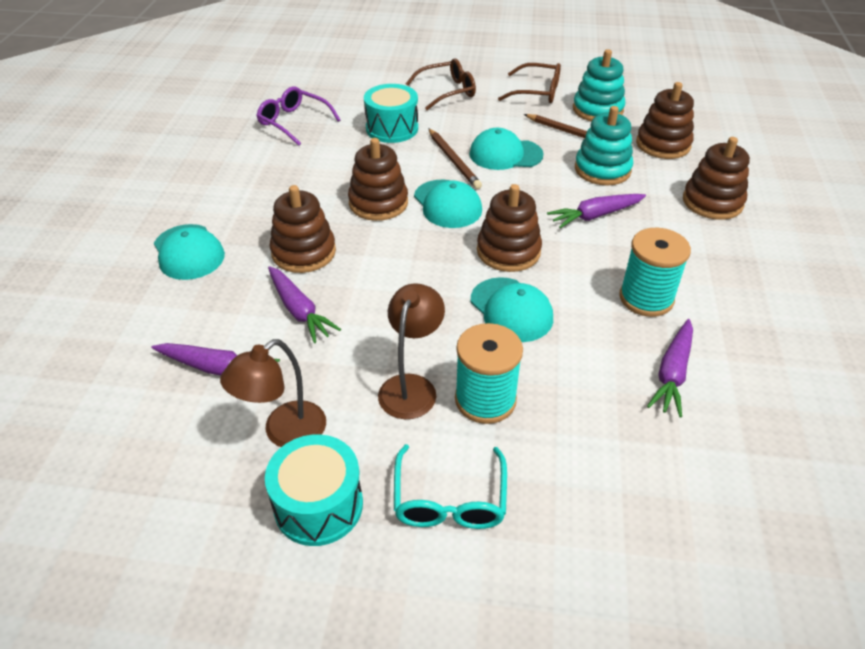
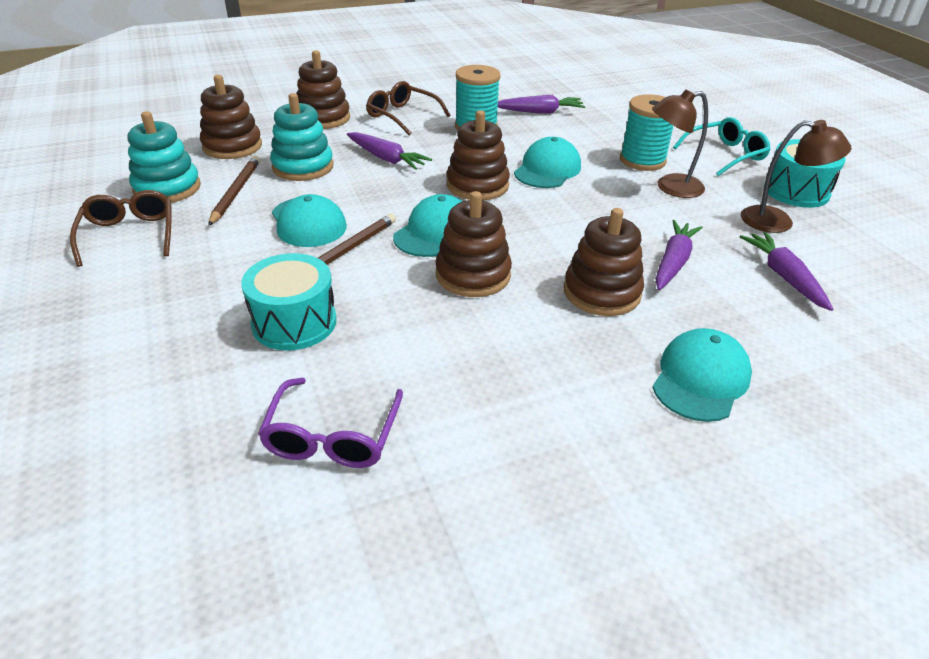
camera: 120 degrees left, 5 degrees down
brown glasses [405,58,476,110] -> brown glasses moved to [366,81,450,136]

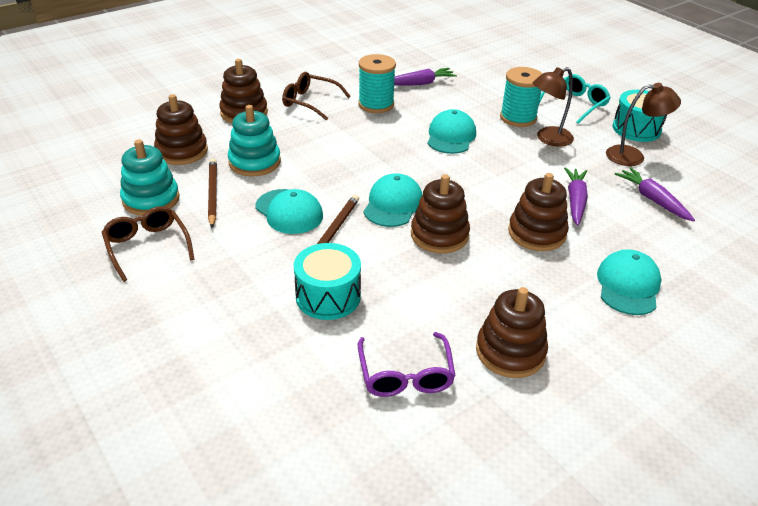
camera: 15 degrees left, 0 degrees up
purple carrot [347,132,432,170] -> none
brown stacking toy [447,110,510,200] -> brown stacking toy moved to [476,287,548,378]

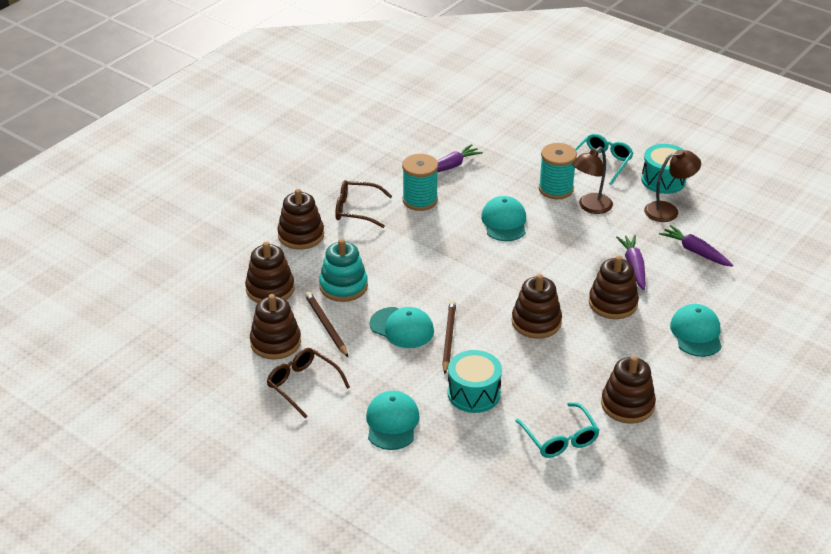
camera: 15 degrees left, 0 degrees up
turquoise stacking toy [120,140,180,216] -> brown stacking toy [250,294,301,360]
purple glasses [358,332,455,397] -> turquoise glasses [515,402,600,458]
turquoise cap [363,173,423,227] -> turquoise cap moved to [366,391,420,450]

